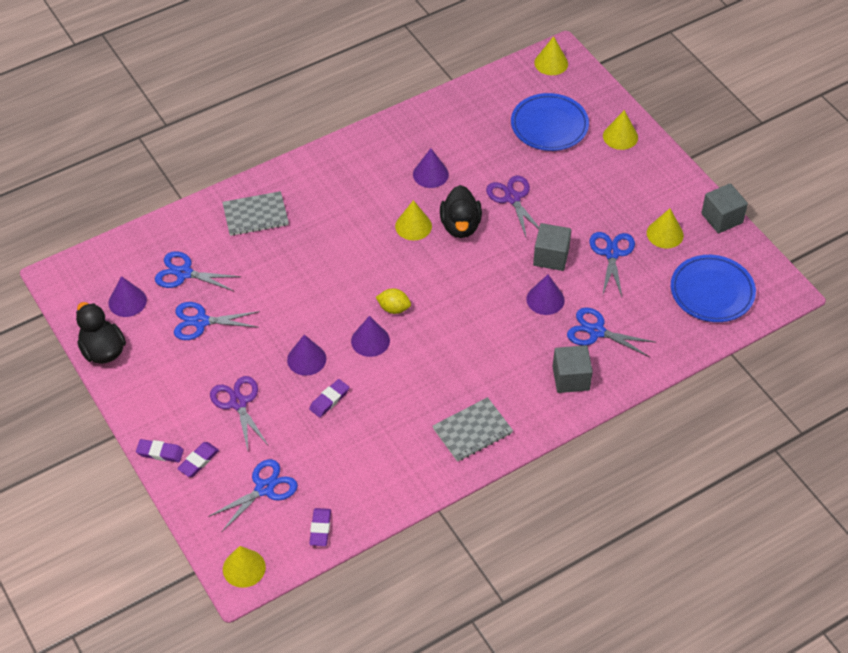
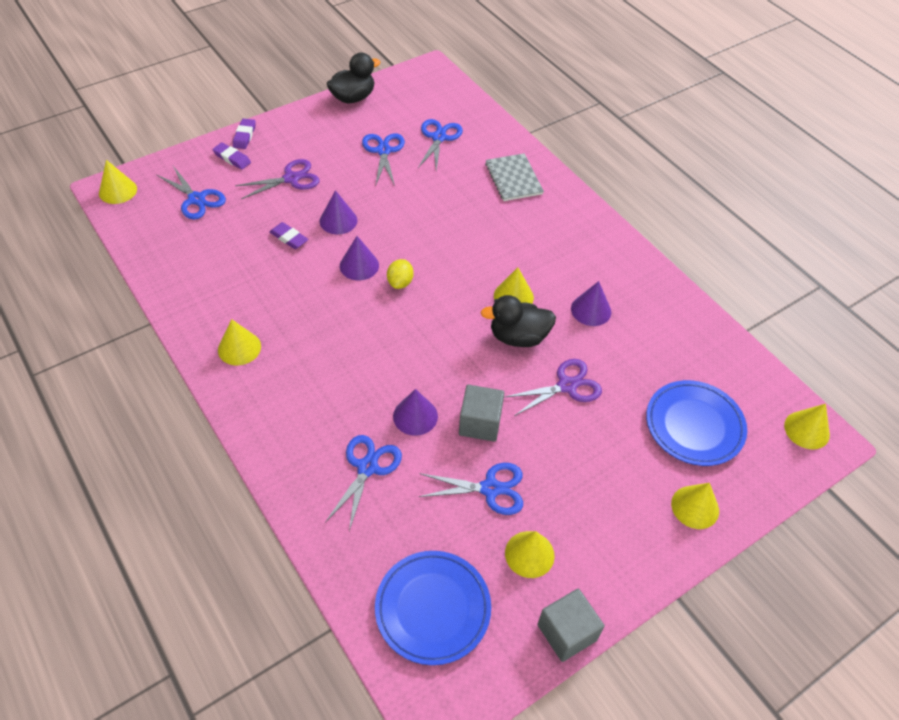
camera: 85 degrees right, 0 degrees up
purple cone [108,276,147,317] -> none
purple eraser [309,508,331,546] -> none
grey notebook [433,397,513,462] -> yellow cone [218,319,261,365]
grey cube [553,345,593,393] -> none

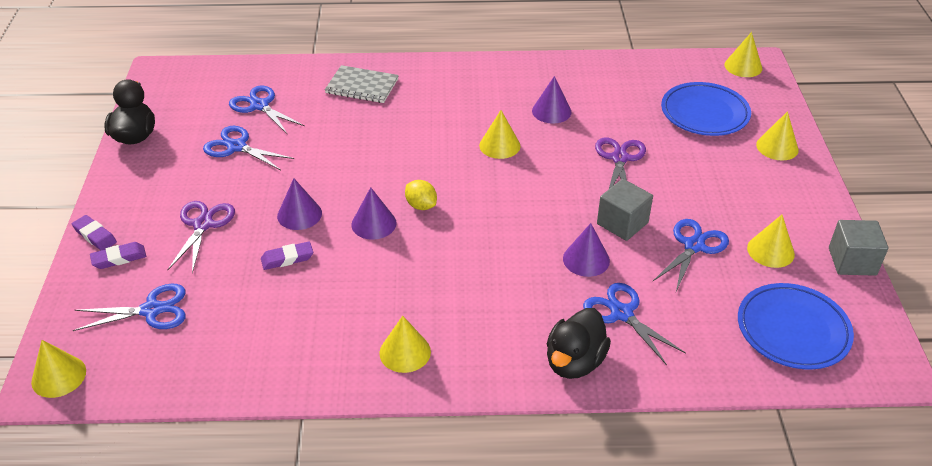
camera: 55 degrees left, 10 degrees down
black duck [481,295,556,347] -> black duck moved to [547,308,611,379]

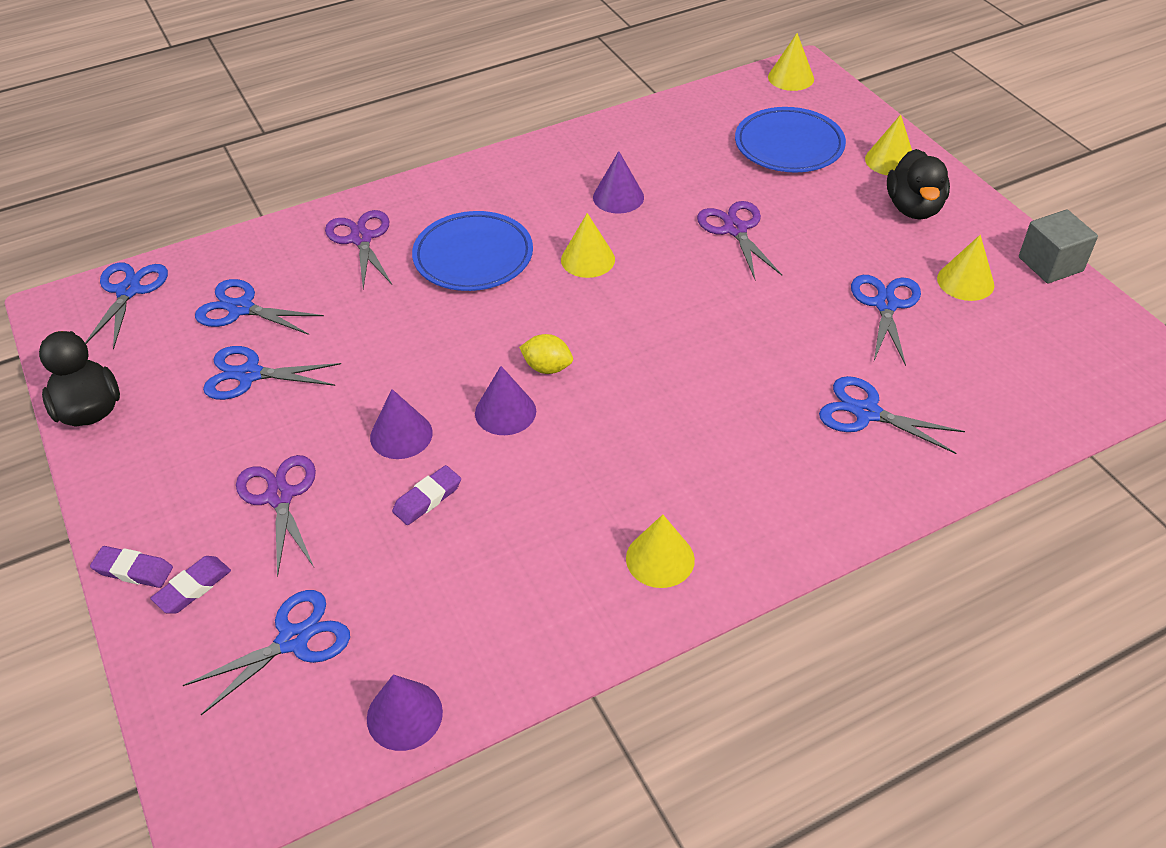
camera: 25 degrees left, 5 degrees up
yellow cone [31,340,86,398] -> none
grey notebook [325,65,399,103] -> purple scissors [325,210,392,289]
black duck [547,308,611,379] -> black duck moved to [887,149,950,220]
purple cone [563,223,610,277] -> purple cone moved to [367,675,443,751]
grey cube [597,179,653,241] -> none
blue plate [738,283,854,370] -> blue plate moved to [412,211,533,291]
none -> blue scissors [85,263,168,350]

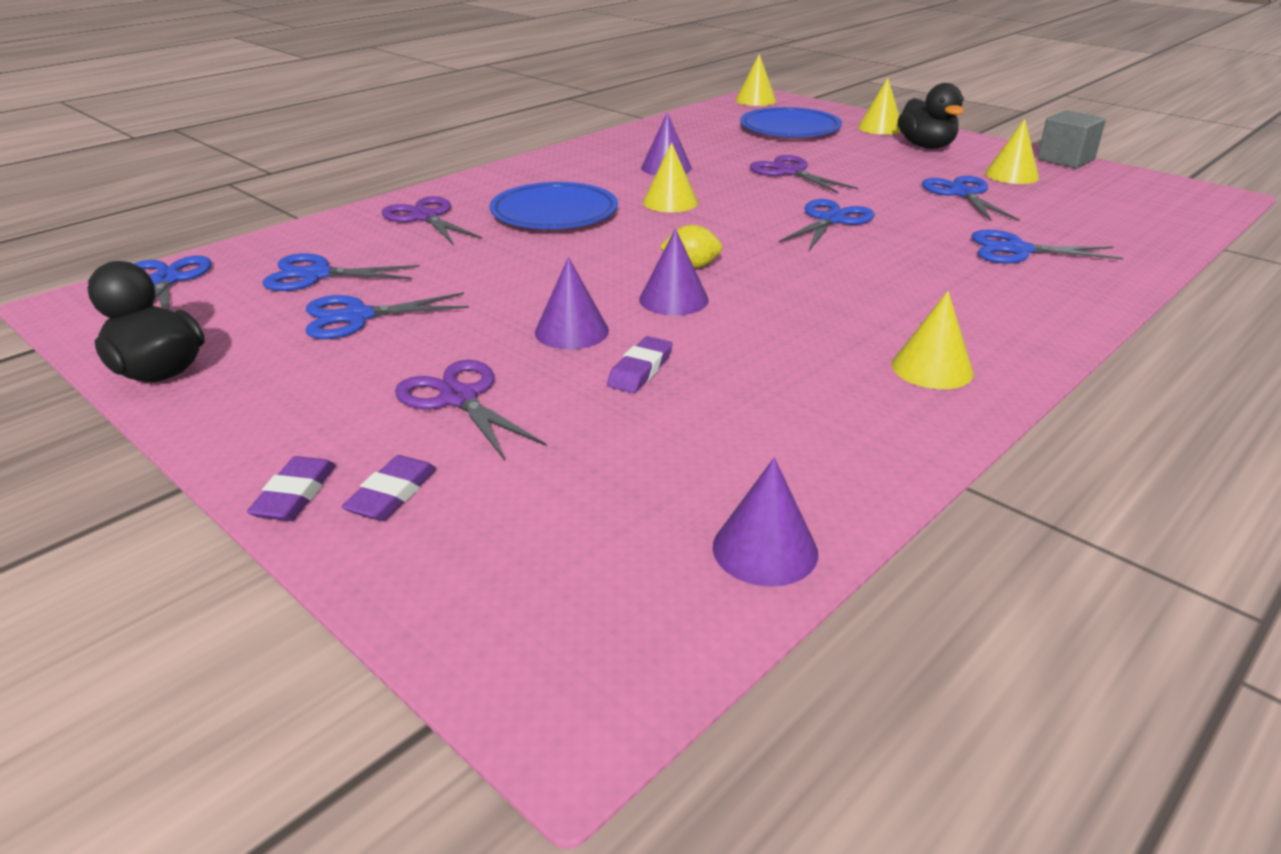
camera: 20 degrees left, 15 degrees down
purple eraser [90,546,173,588] -> purple eraser turned 75 degrees counterclockwise [247,456,335,521]
blue scissors [183,590,350,715] -> blue scissors moved to [779,199,874,250]

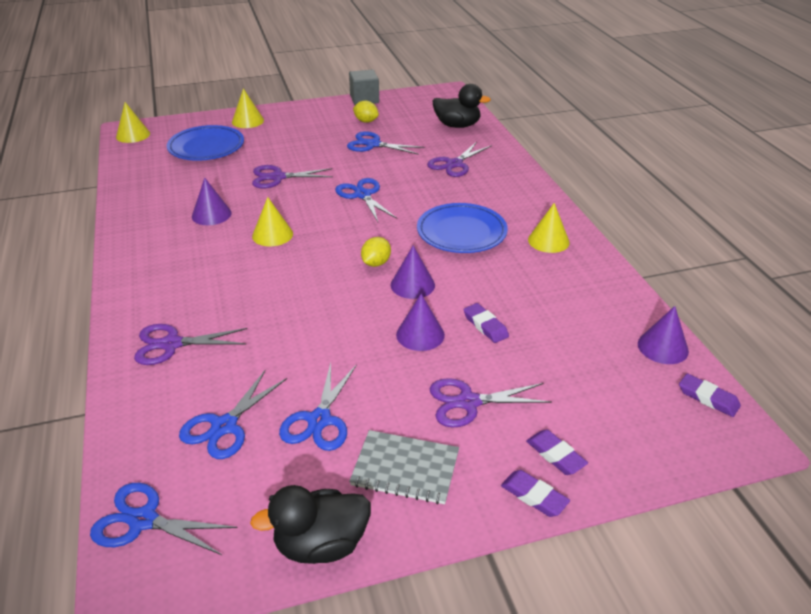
camera: 60 degrees left, 5 degrees up
blue plate [490,182,618,229] -> blue plate moved to [417,203,508,253]
black duck [897,83,964,149] -> black duck moved to [433,84,491,128]
blue scissors [971,230,1123,264] -> purple scissors [427,142,492,177]
yellow cone [985,119,1039,184] -> yellow lemon [353,101,379,123]
none -> grey notebook [349,430,459,504]
none -> purple eraser [679,374,741,417]

